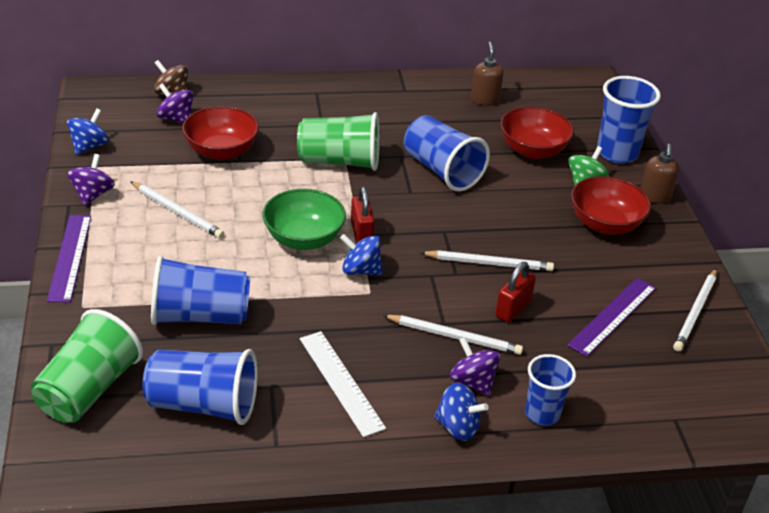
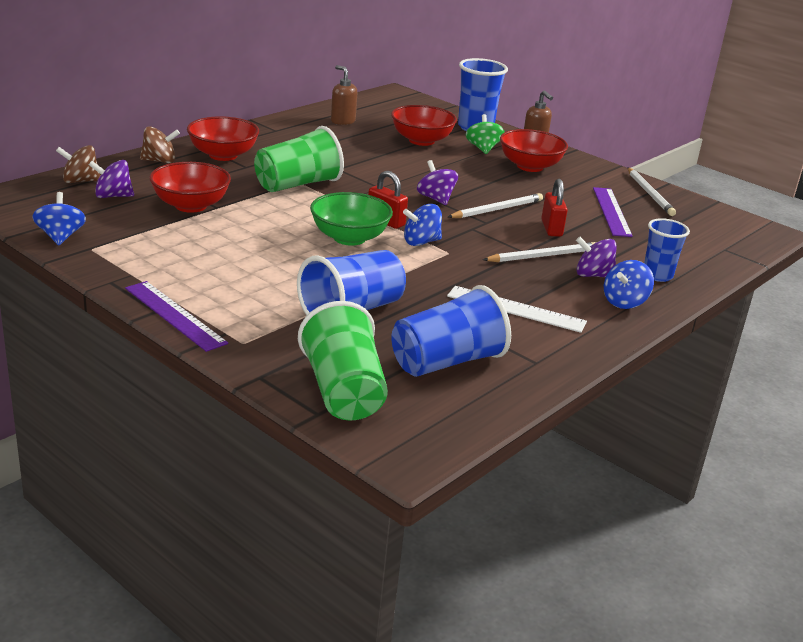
camera: 40 degrees left, 10 degrees down
purple spinning top [67,154,115,206] -> purple spinning top moved to [417,160,458,205]
white pencil [130,181,224,239] -> none
blue cup [404,115,490,192] -> none
blue spinning top [434,383,488,441] -> blue spinning top turned 150 degrees clockwise [604,260,654,309]
none -> brown spinning top [140,126,180,164]
none -> red bowl [187,116,259,161]

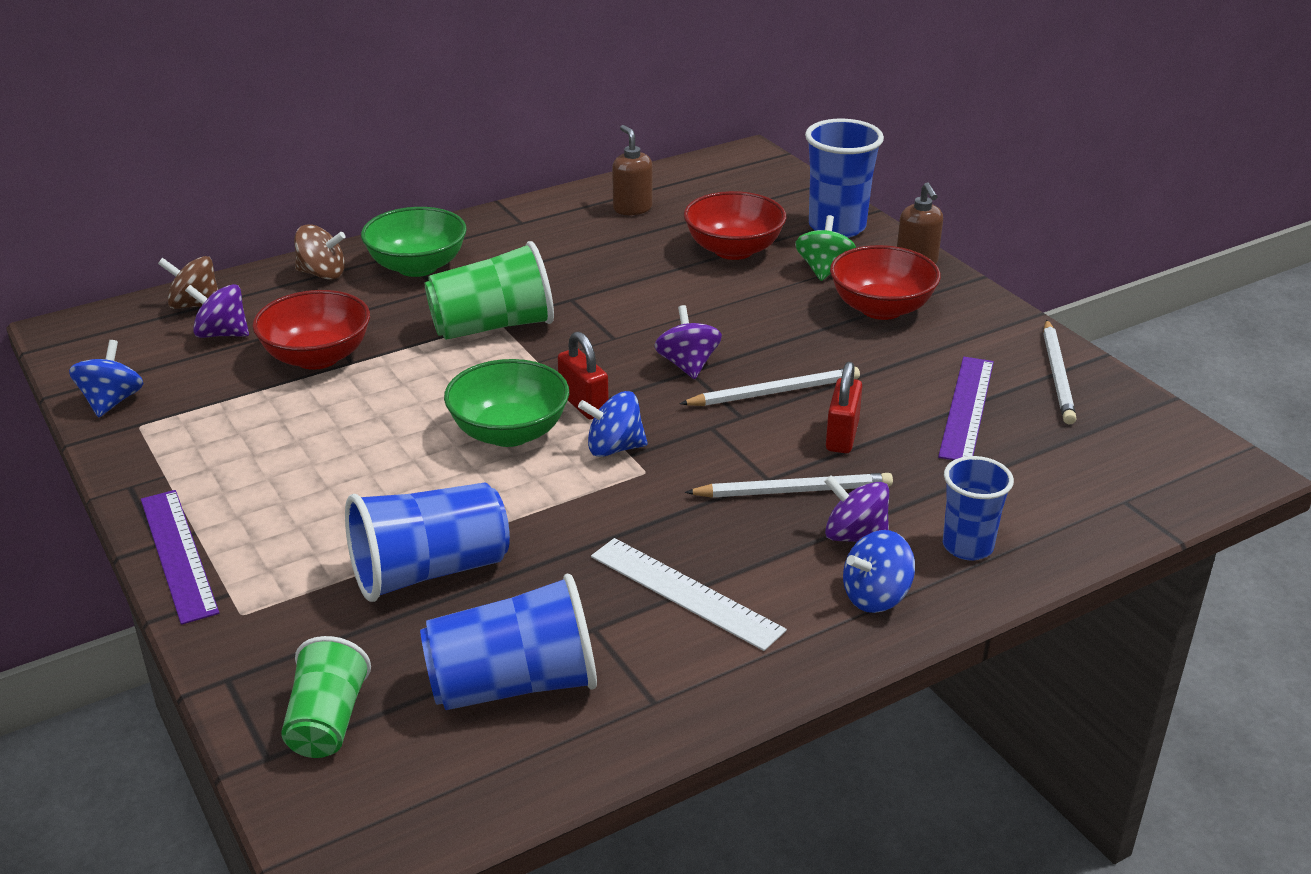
camera: 20 degrees right, 5 degrees up
red bowl [187,116,259,161] -> green bowl [361,207,467,277]
green cup [298,301,388,421] -> green cup [281,636,371,758], size x0.64

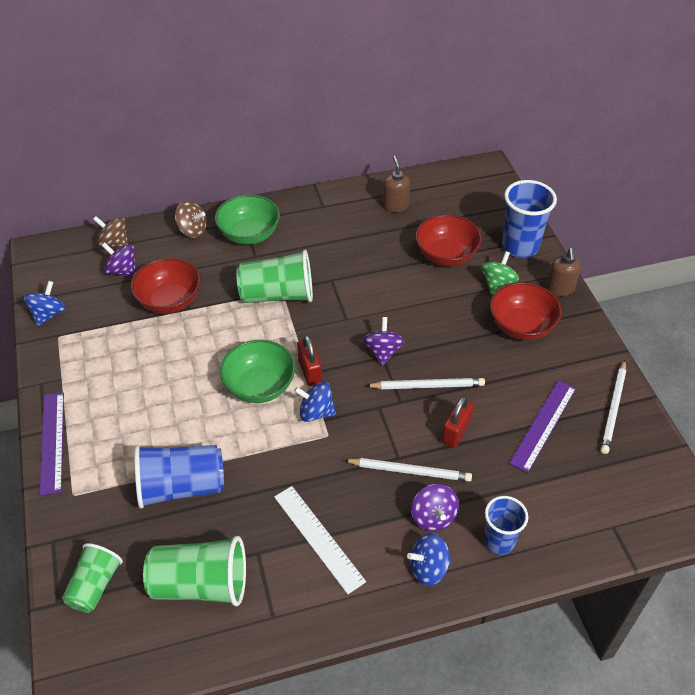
camera: 15 degrees right, 15 degrees up
blue cup [420,574,597,710] -> green cup [143,536,246,606]
purple spinning top [824,475,889,542] -> purple spinning top turned 150 degrees counterclockwise [411,484,459,531]

